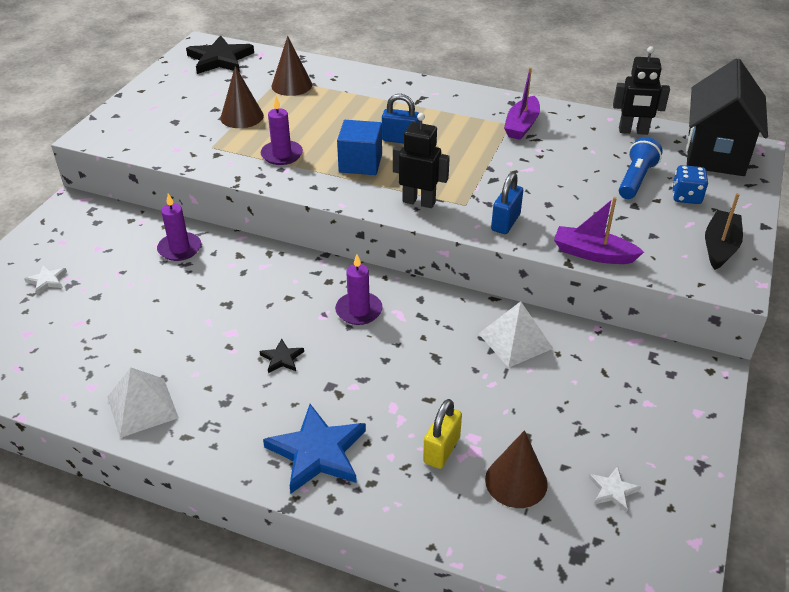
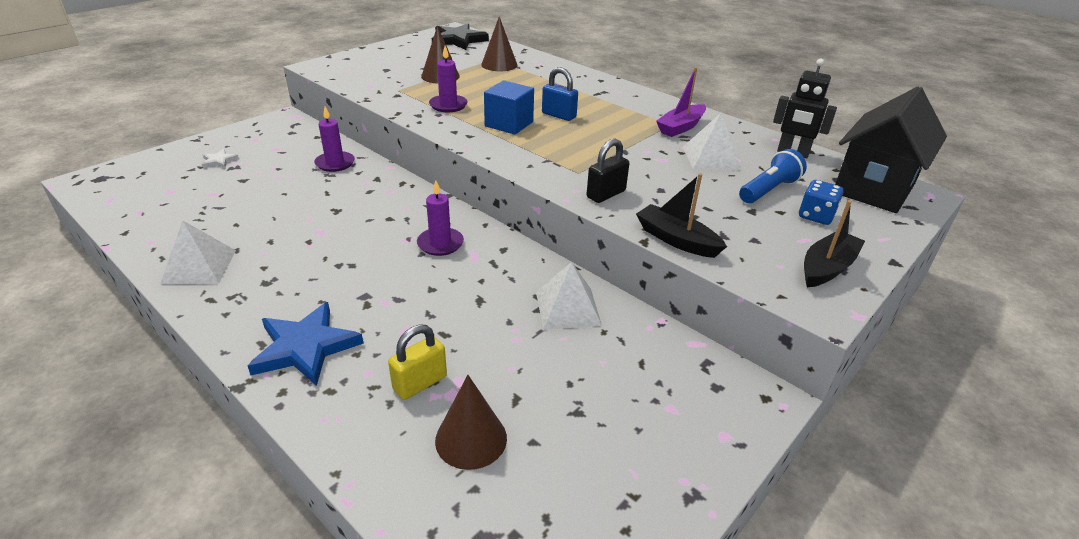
camera: 20 degrees right, 5 degrees down
black star [259,339,304,373] -> none
black robot [393,113,450,208] -> none
blue padlock [491,172,523,234] -> black padlock [587,138,629,203]
purple boat [554,197,644,264] -> black boat [636,173,727,258]
white star [589,466,641,513] -> none
none -> white pyramid [683,113,741,170]

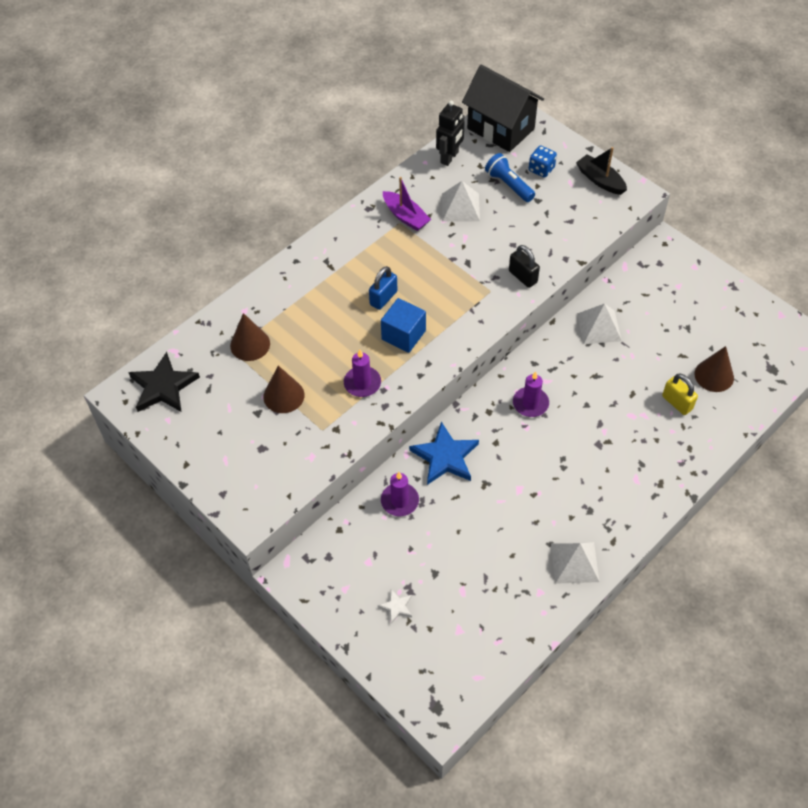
camera: 85 degrees left, 20 degrees up
blue star [248,302,363,386] -> blue star moved to [409,422,479,485]
black boat [636,173,727,258] -> none

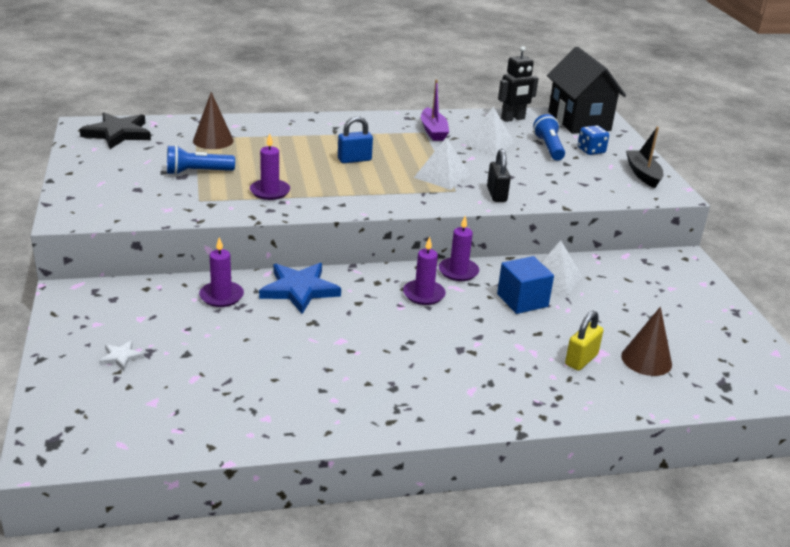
camera: 30 degrees right, 25 degrees down
brown cone [263,366,305,413] -> blue flashlight [167,145,235,175]
blue cube [381,298,426,353] -> blue cube moved to [497,256,554,314]
white pyramid [551,542,599,584] -> white pyramid moved to [414,138,470,190]
yellow padlock [662,373,698,415] -> yellow padlock turned 45 degrees clockwise [565,311,603,371]
none -> purple candle [439,216,479,281]

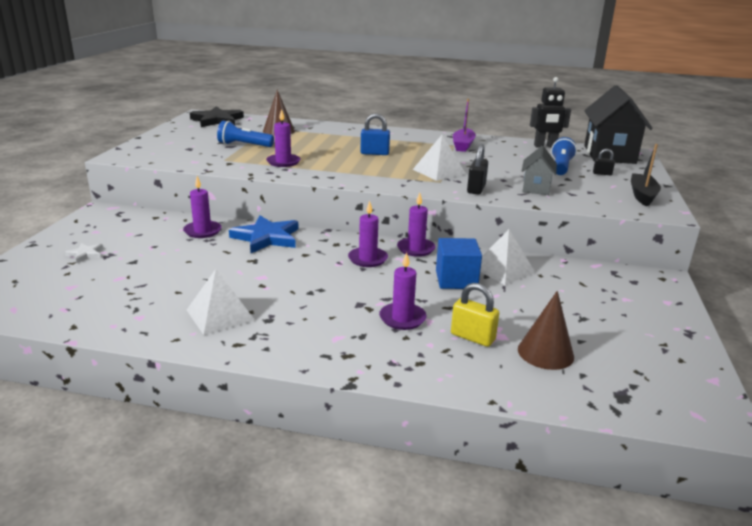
camera: 25 degrees right, 5 degrees down
white pyramid [463,107,515,155] -> white pyramid moved to [187,269,255,335]
yellow padlock [565,311,603,371] -> yellow padlock turned 60 degrees clockwise [451,283,499,347]
blue dice [578,125,609,155] -> black padlock [593,149,615,175]
none -> purple candle [379,252,427,330]
none -> grey house [522,146,557,195]

